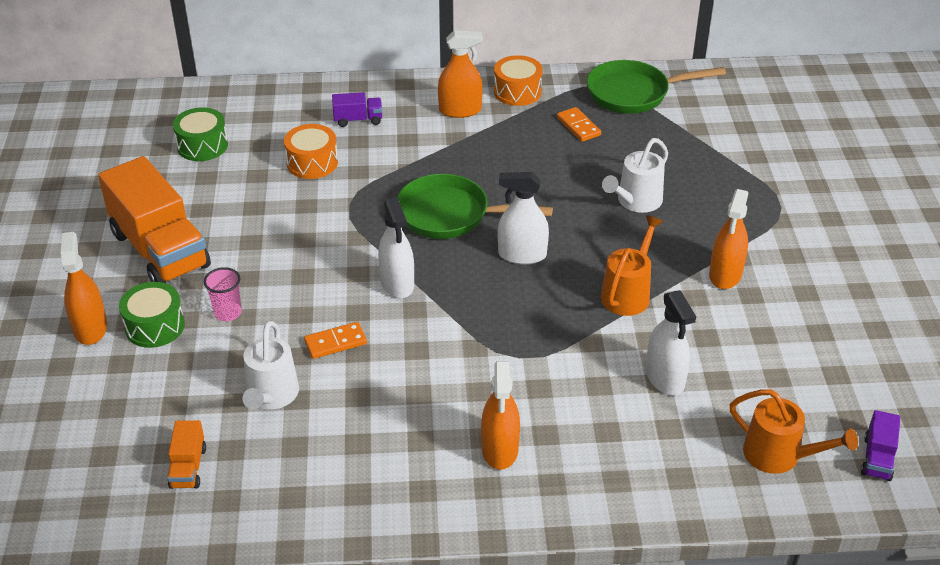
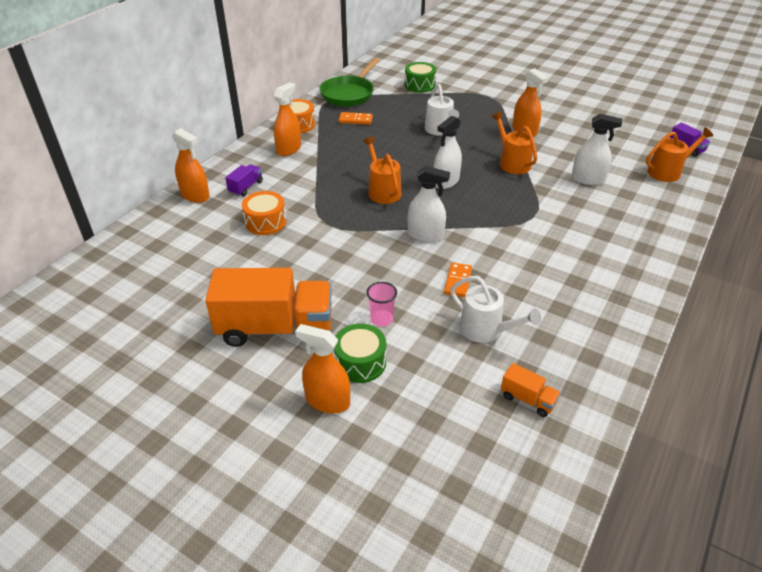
camera: 55 degrees left, 0 degrees up
green drum [173,107,228,161] -> green drum moved to [405,62,436,93]
green pan [397,174,553,239] -> orange watering can [363,137,402,204]
orange spray bottle [481,362,520,470] -> orange spray bottle moved to [172,128,210,203]

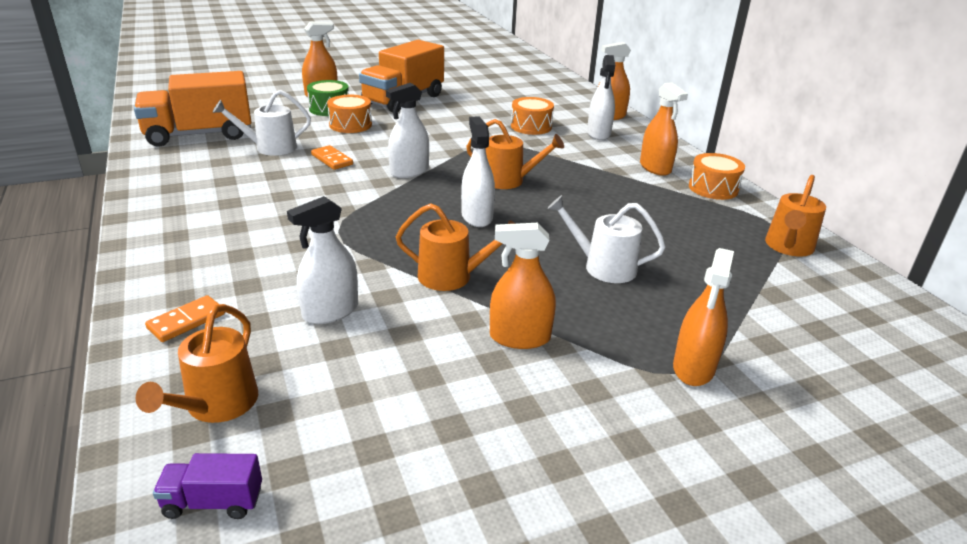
camera: 125 degrees right, 10 degrees down
purple truck [225,164,263,196] -> white spray bottle [587,55,615,140]
green pan [320,58,380,107] -> orange watering can [765,175,826,257]
orange domino [339,112,373,125] -> orange domino moved to [145,295,225,342]
pink cup [366,282,397,327] -> orange drum [327,95,372,133]
green drum [405,62,436,93] -> none
orange truck [501,363,561,417] -> orange truck [134,71,251,147], size x2.33
none -> orange spray bottle [673,248,734,386]

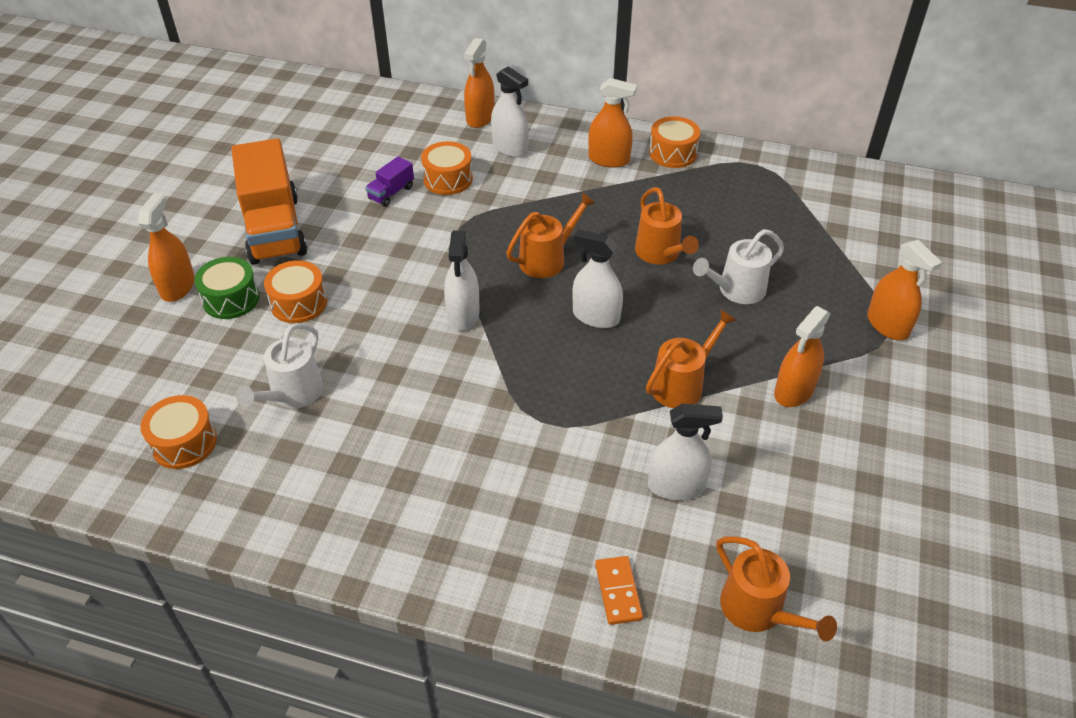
camera: 50 degrees left, 15 degrees up
orange truck [134,71,251,147] -> orange drum [140,395,217,469]
purple truck [153,453,262,519] -> purple truck moved to [365,156,414,207]
white spray bottle [287,196,358,324] -> white spray bottle turned 90 degrees counterclockwise [648,403,723,500]
orange domino [311,145,353,170] -> none
orange watering can [765,175,826,257] -> orange watering can moved to [635,187,699,264]

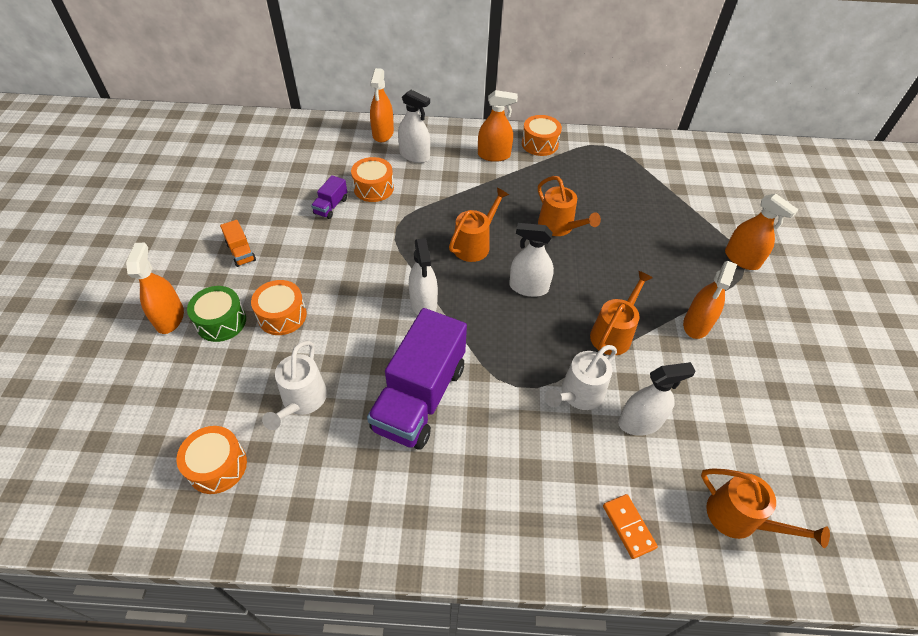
camera: 15 degrees left, 5 degrees up
orange truck [231,138,307,265] -> orange truck [220,220,256,267], size x0.43
white watering can [693,229,784,304] -> white watering can moved to [545,345,617,410]
none -> purple truck [367,308,467,450]

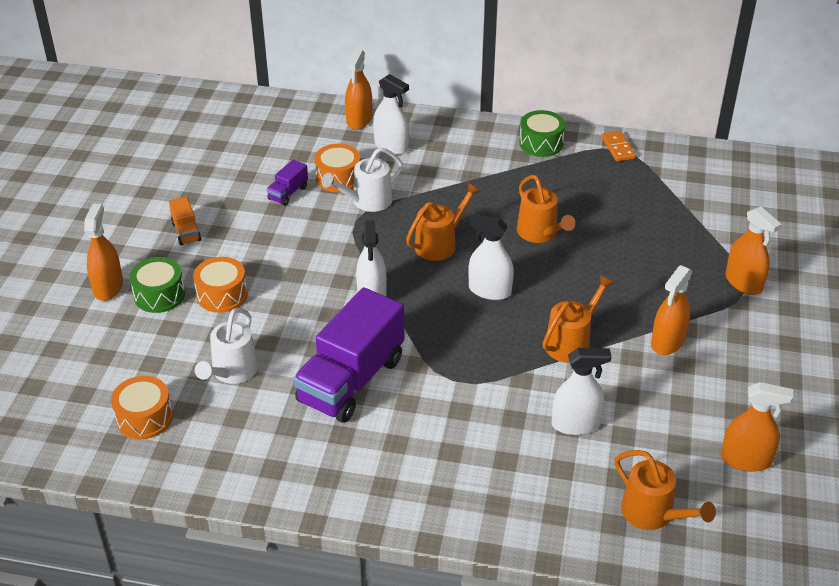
camera: 10 degrees right, 10 degrees down
orange spray bottle [478,90,518,162] -> orange spray bottle moved to [721,382,793,472]
orange drum [522,115,562,156] -> green drum [519,110,565,157]
white watering can [545,345,617,410] -> white watering can moved to [322,148,403,212]
orange domino [603,494,658,559] -> orange domino moved to [602,131,636,161]

